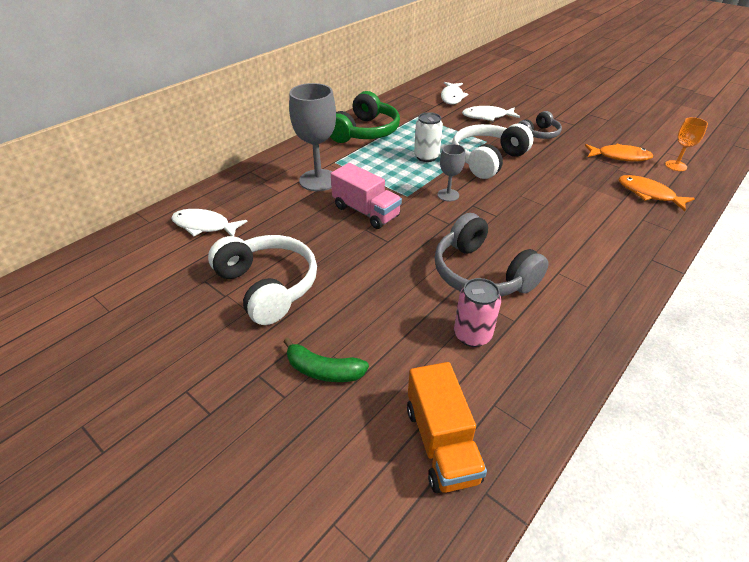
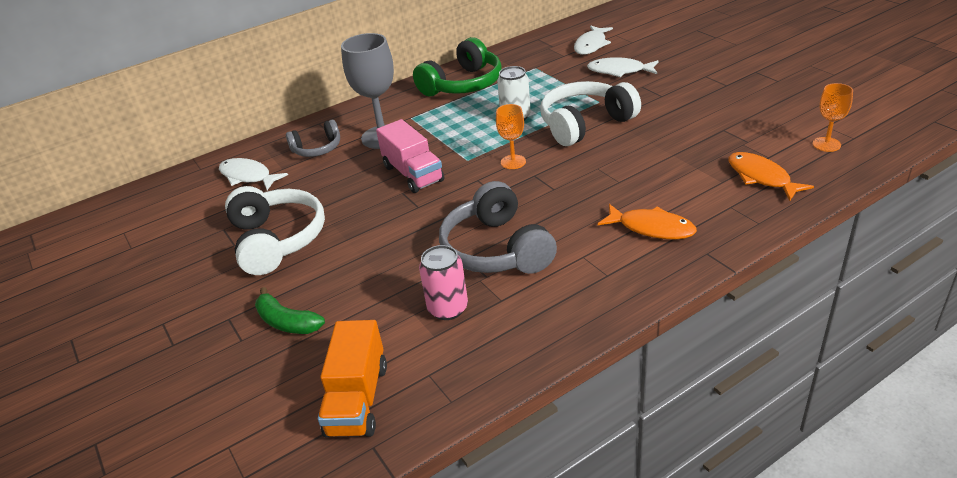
camera: 20 degrees right, 5 degrees down
grey goblet [437,144,465,202] -> orange goblet [496,104,526,169]
grey headphones [519,111,562,139] -> grey headphones moved to [286,120,340,157]
orange fish [585,143,653,162] -> orange fish moved to [598,204,697,240]

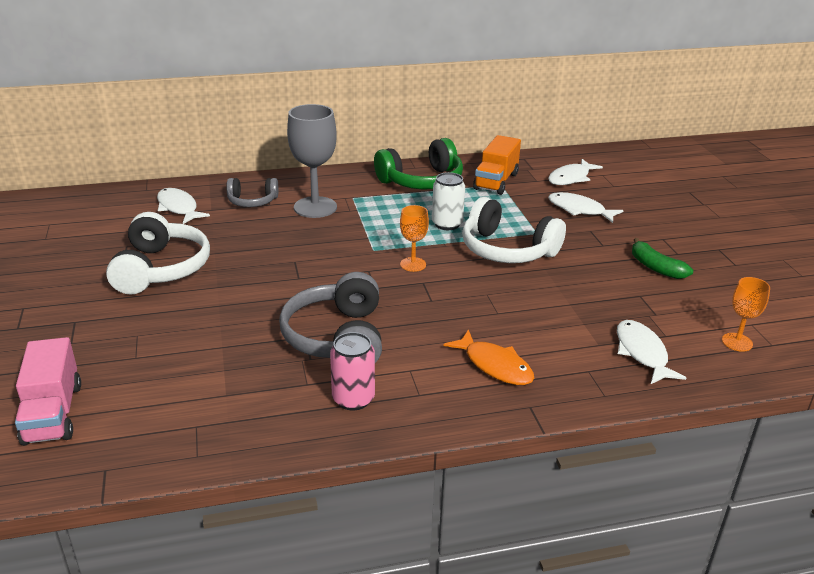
camera: 15 degrees right, 5 degrees down
green banana [255,287,325,334] -> green banana moved to [632,238,693,279]
orange truck [318,320,387,438] -> orange truck moved to [473,135,521,195]
pink truck [376,119,444,193] -> pink truck moved to [15,337,81,446]
pink can [419,245,468,320] -> pink can moved to [330,332,375,411]
white headphones [540,81,641,146] -> white headphones turned 135 degrees counterclockwise [462,197,566,263]
orange fish [728,152,814,201] -> white fish [617,320,686,384]

